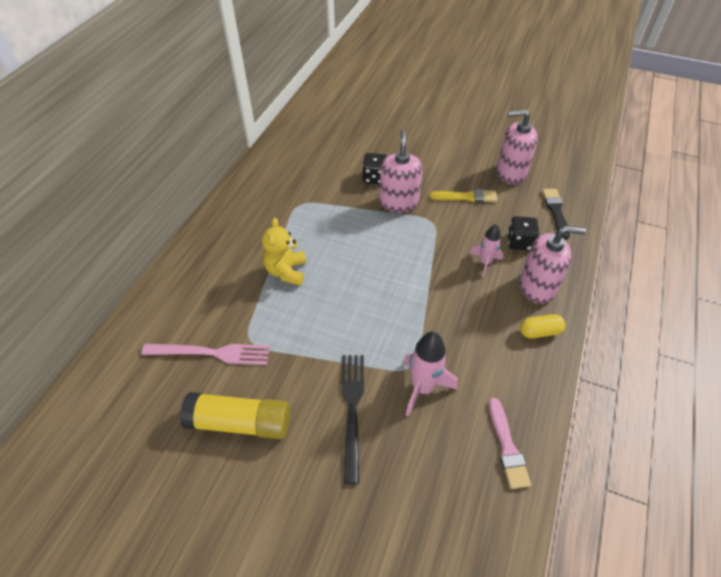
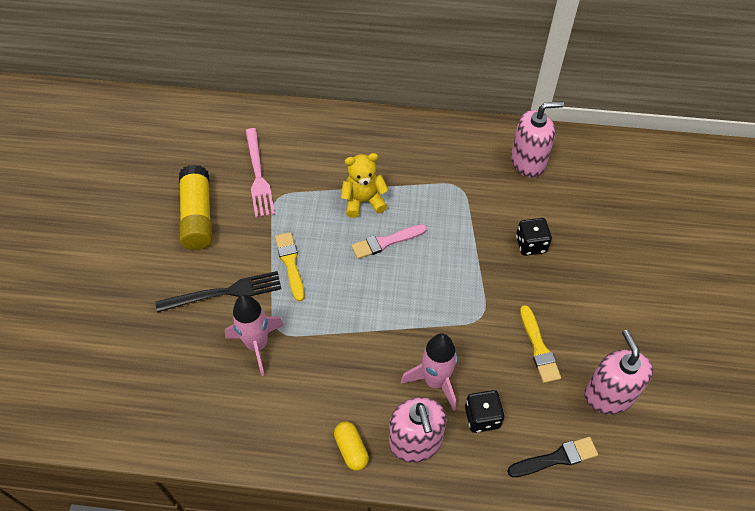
camera: 75 degrees right, 5 degrees up
pink soap dispenser [379,130,423,213] -> pink soap dispenser moved to [511,101,564,178]
pink rocket [470,224,503,277] -> pink rocket [401,333,457,411], size x1.56
pink brush [489,398,531,489] -> pink brush moved to [351,224,427,259]
none -> yellow brush [275,232,305,302]

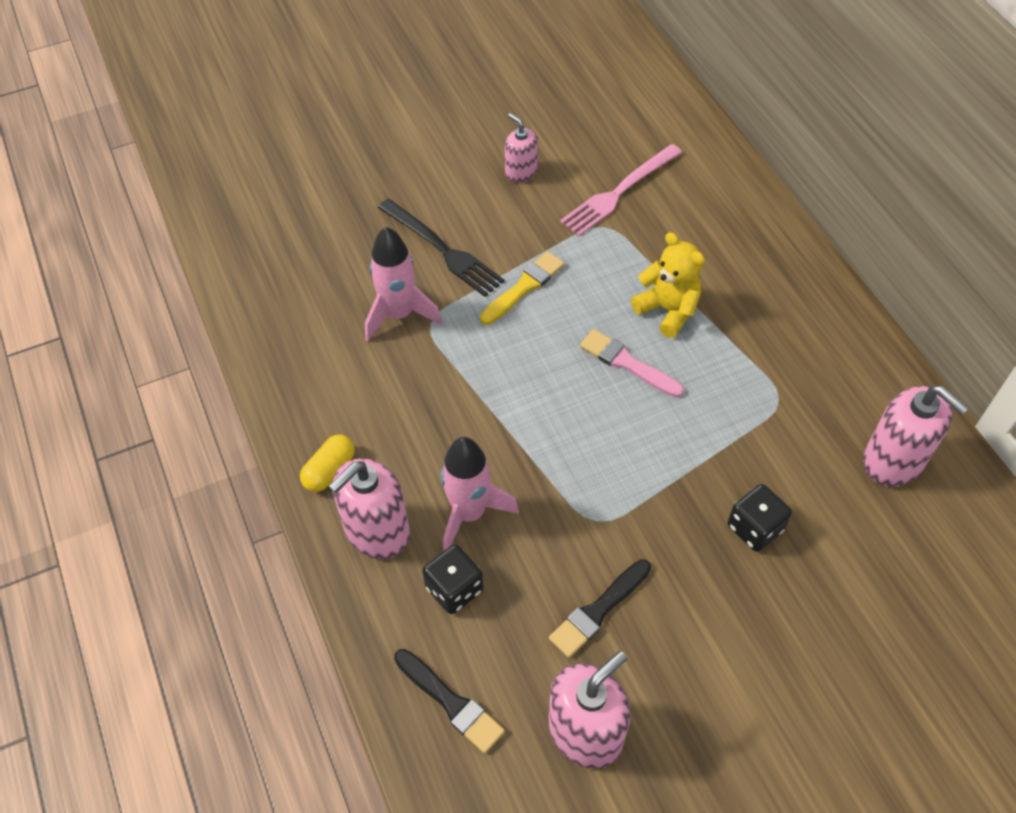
camera: 60 degrees right, 0 degrees up
yellow glue stick [179,165,212,250] -> pink soap dispenser [505,113,538,183]
yellow brush [520,305,561,383] -> black brush [549,559,651,658]

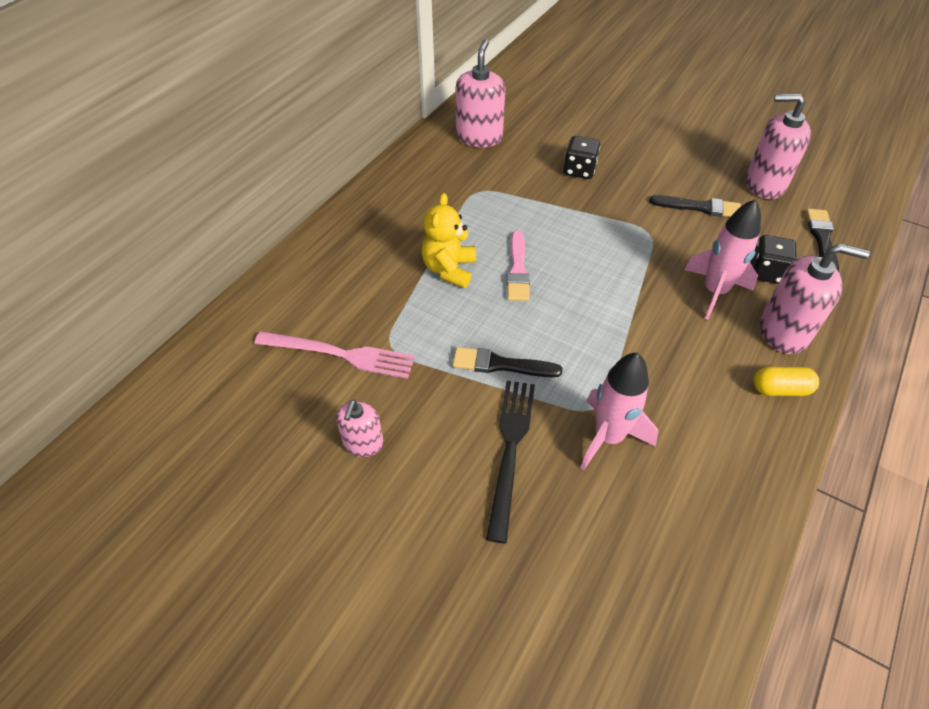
camera: 125 degrees left, 5 degrees down
yellow brush [480,251,565,325] -> black brush [452,347,563,377]

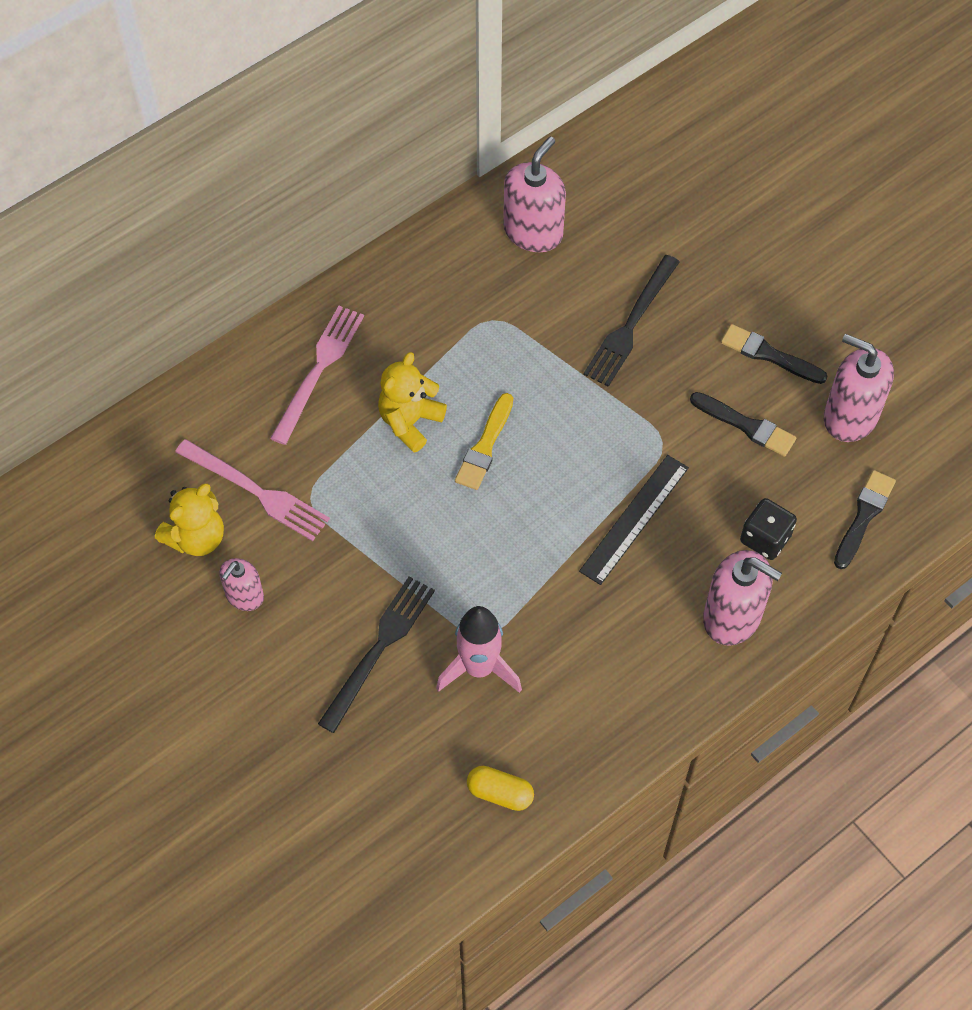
camera: 20 degrees right, 10 degrees up
black brush [452,347,563,377] -> black brush moved to [721,324,828,384]
pink brush [507,231,530,301] -> yellow brush [455,393,513,490]
black dice [564,136,600,179] -> black fork [583,255,680,387]
pink rocket [684,199,761,320] -> none
yellow capsule [753,367,819,396] -> yellow capsule moved to [467,766,534,811]
none -> yellow teddy bear [155,484,224,556]
none -> pink fork [270,306,364,445]
none -> black ruler [579,455,689,585]

